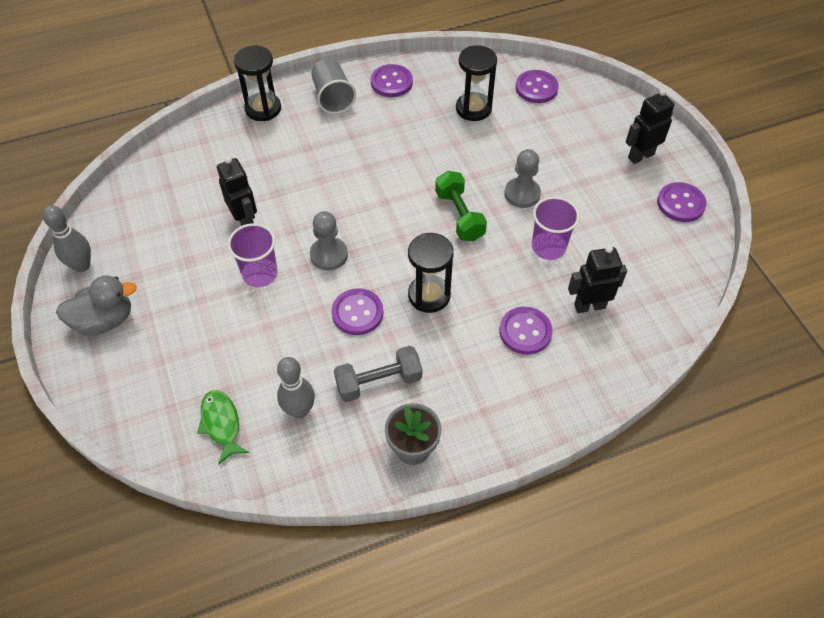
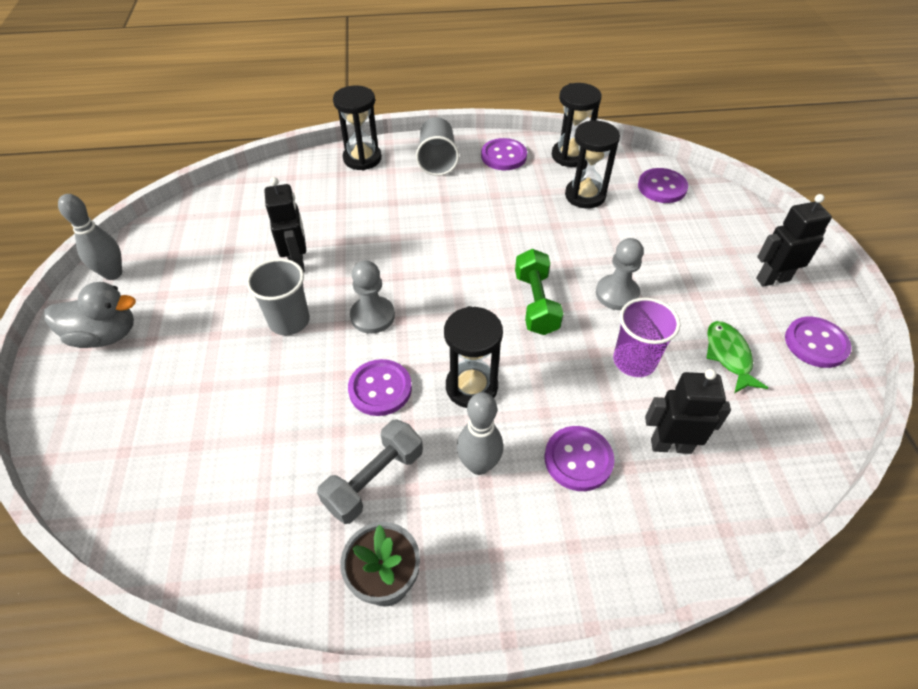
camera: 15 degrees right, 5 degrees down
green fish [197,390,249,465] -> green fish moved to [706,321,768,393]
purple cup [228,223,278,287] -> grey cup [247,259,310,335]
grey bowling pin [277,357,315,418] -> grey bowling pin moved to [457,392,503,475]
grey dumbbell [334,346,422,402] -> grey dumbbell turned 45 degrees counterclockwise [317,420,423,524]
none -> black hourglass [552,83,602,167]

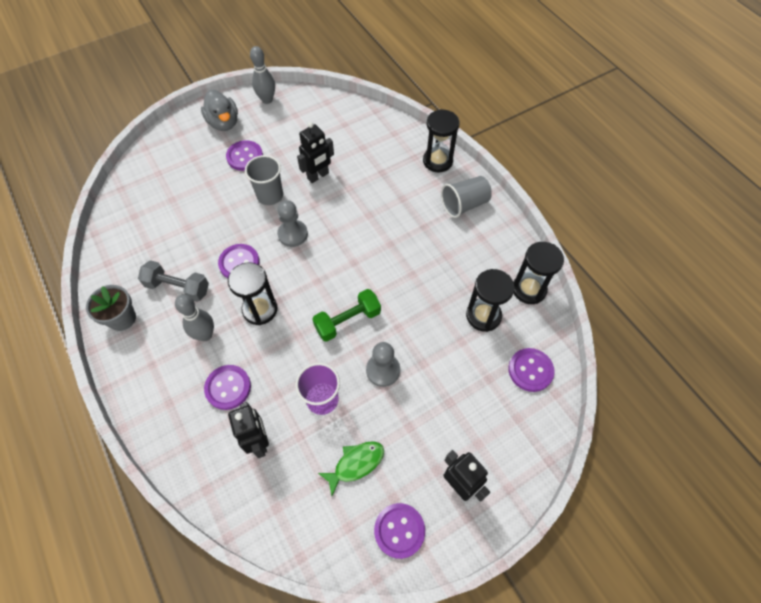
camera: 65 degrees right, 10 degrees up
purple button [481,138,527,170] -> purple button moved to [226,140,263,171]

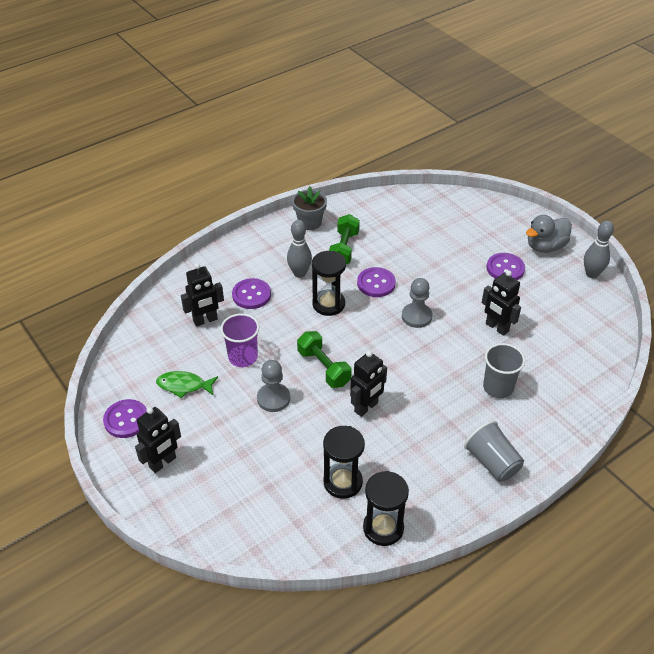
camera: 85 degrees right, 15 degrees down
grey dumbbell [138,260,209,302] -> green dumbbell [329,214,360,264]
grey cup [245,155,283,205] -> grey cup moved to [483,343,525,398]
green fish [318,441,384,496] -> green fish turned 135 degrees clockwise [156,371,218,399]
black hourglass [423,109,459,173] -> none
purple button [508,348,555,392] -> none
none -> black robot [350,351,387,417]

